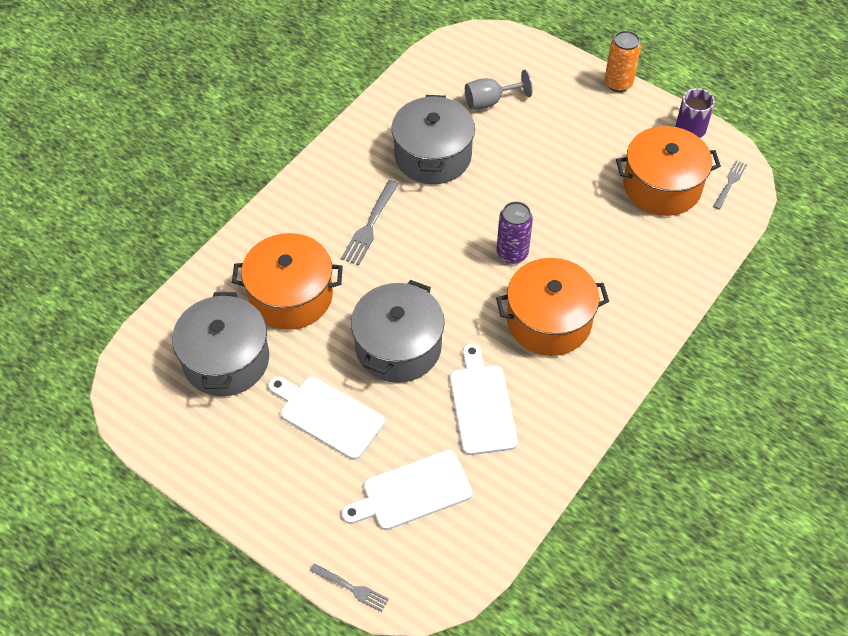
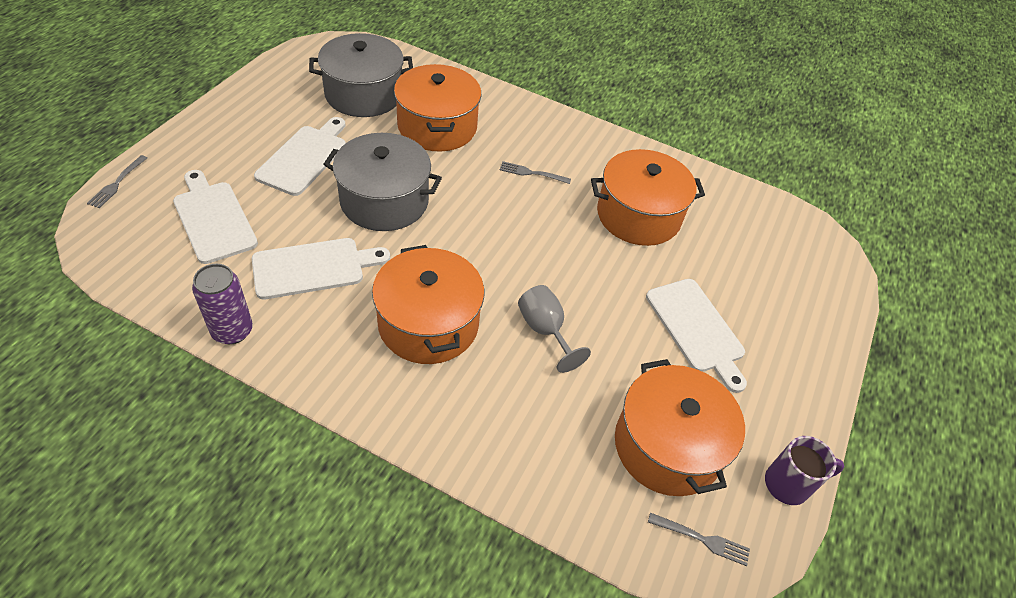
camera: 75 degrees right, 5 degrees down
grey fork [341,180,399,265] -> grey fork [500,161,571,184], size x0.64
grey pot [392,95,475,184] -> orange pot [591,149,705,246]
grey goblet [465,70,533,110] -> grey goblet moved to [518,285,591,373]
purple can [497,202,533,264] -> purple can moved to [192,264,253,344]
orange can [605,31,641,92] -> none
none -> white cutting board [646,279,747,393]

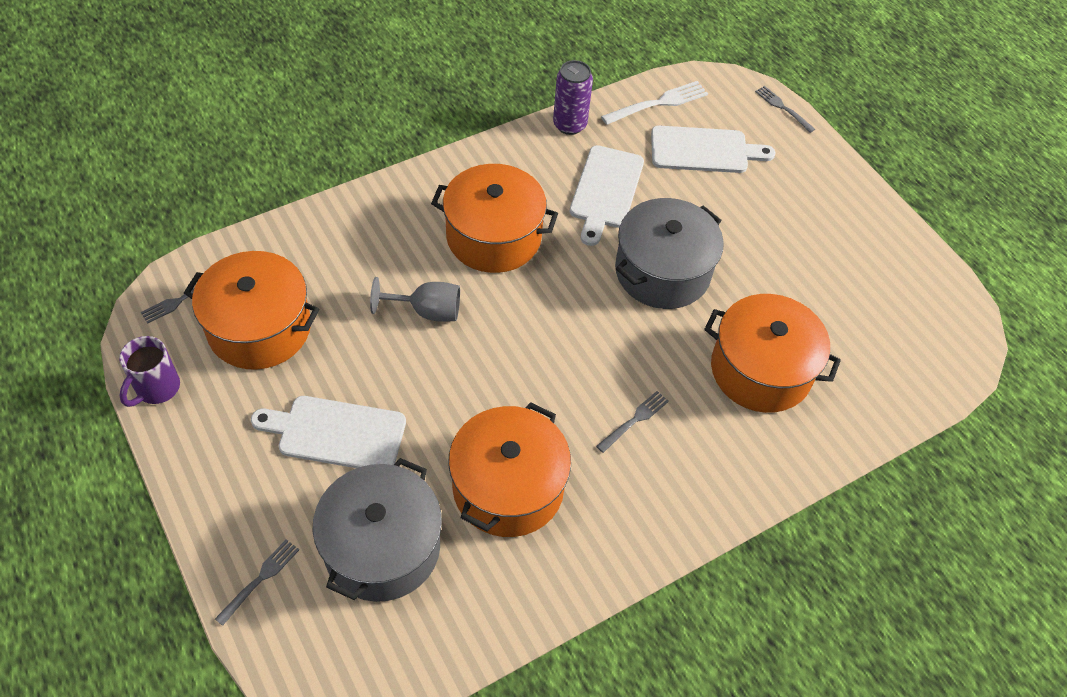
camera: 125 degrees right, 5 degrees up
white cutting board [254,117,346,196] -> none
grey pot [309,33,413,117] -> grey pot moved to [313,458,442,602]
none -> grey fork [215,539,299,626]
none -> white fork [601,81,708,125]

